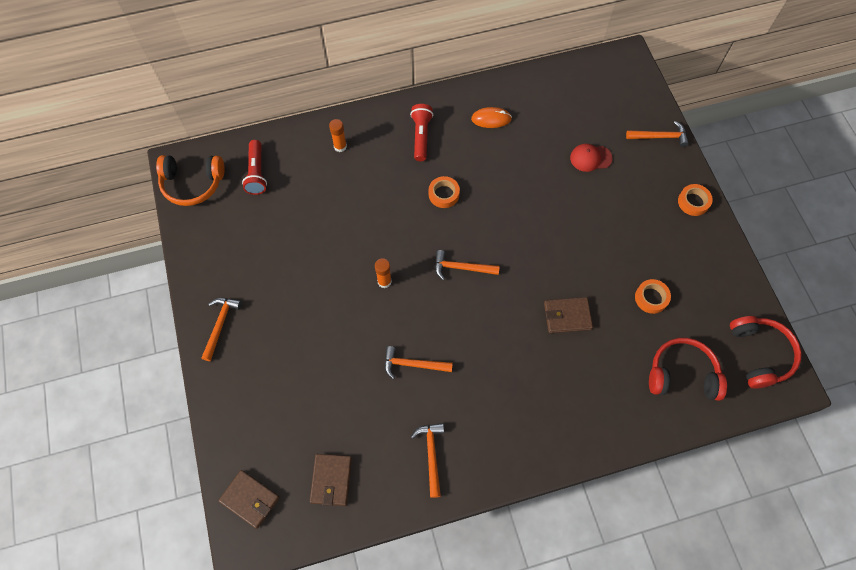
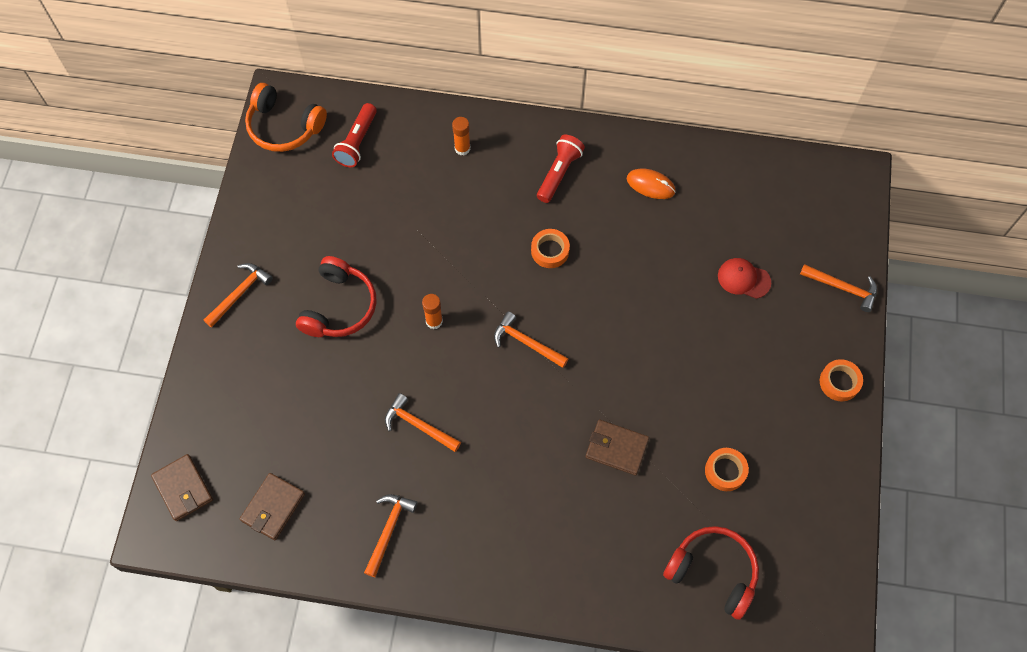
camera: 25 degrees right, 0 degrees up
red headphones [730,316,802,389] -> red headphones moved to [296,256,376,337]

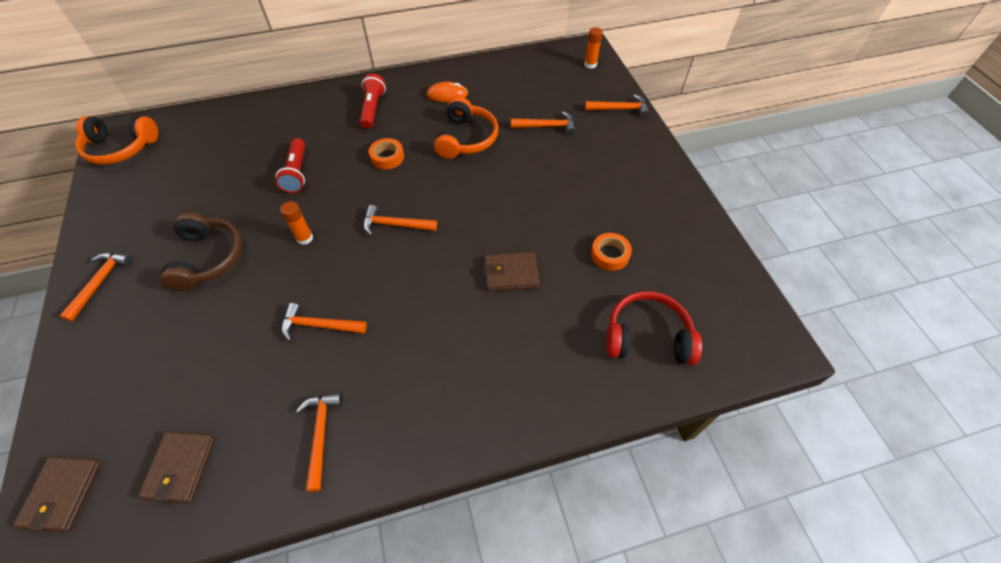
camera: 25 degrees left, 10 degrees down
brown wallet [151,454,213,521] -> brown wallet turned 60 degrees clockwise [13,457,101,531]
red headphones [296,256,376,337] -> brown headphones [160,212,242,291]
red flashlight [332,103,377,167] -> red flashlight moved to [276,138,305,193]
orange glue stick [452,117,470,155] -> orange glue stick moved to [584,27,603,69]
red cap [718,258,771,299] -> orange hammer [511,111,576,135]
orange tape [820,359,863,401] -> none
none -> orange headphones [434,97,499,159]

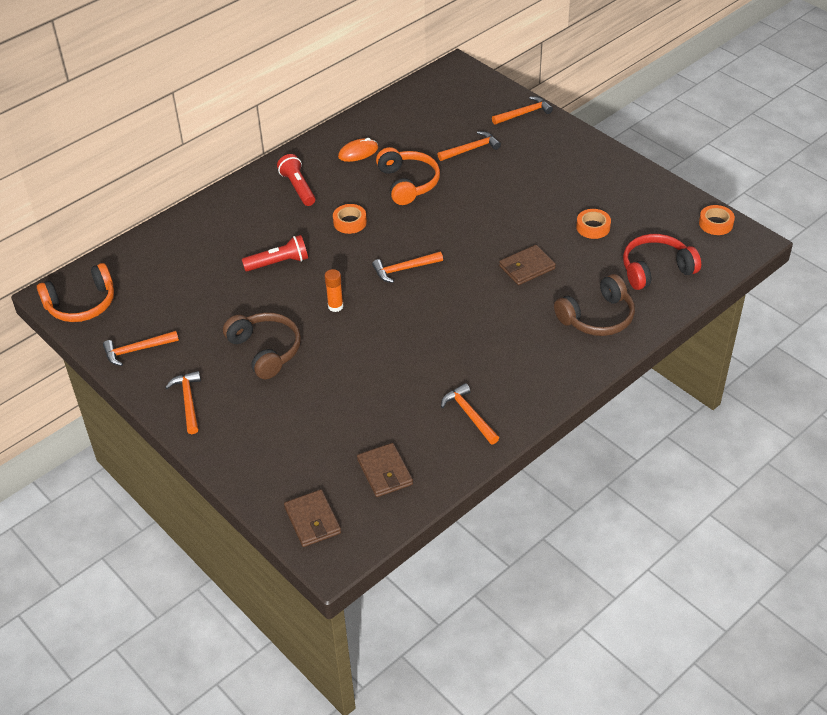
camera: 25 degrees left, 10 degrees down
red flashlight [276,138,305,193] -> red flashlight turned 75 degrees counterclockwise [242,235,308,271]
orange hammer [282,303,367,341] -> orange hammer moved to [103,331,179,366]
orange glue stick [584,27,603,69] -> none
none -> brown headphones [554,274,635,336]
none -> orange tape [699,205,735,235]

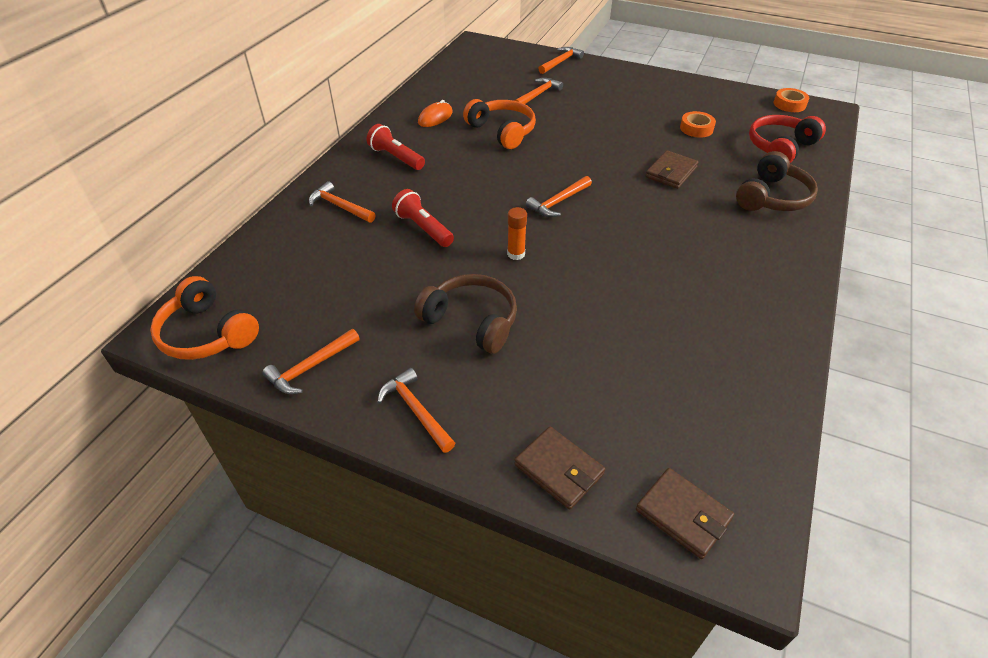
camera: 25 degrees left, 0 degrees up
orange headphones [37,263,114,322] -> orange headphones turned 90 degrees clockwise [150,276,259,360]
red flashlight [242,235,308,271] -> red flashlight turned 90 degrees counterclockwise [392,189,454,247]
orange tape [333,204,367,234] -> none
brown wallet [357,443,413,497] -> brown wallet moved to [514,427,605,510]
orange hammer [441,383,499,444] -> orange hammer moved to [309,181,376,223]

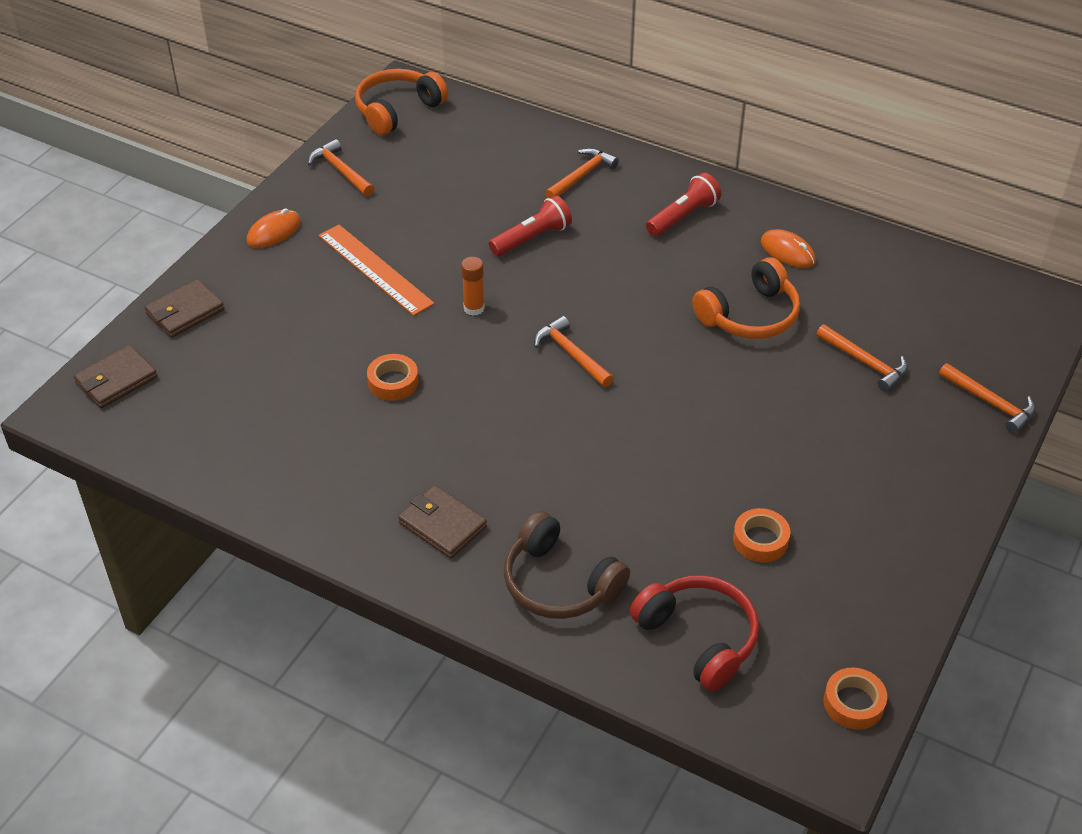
camera: 95 degrees right, 0 degrees up
orange hammer [377,368,455,453] -> orange mouse [247,208,301,248]
brown headphones [414,274,517,354] -> orange ruler [318,225,435,316]
brown wallet [645,150,698,189] -> brown wallet moved to [398,485,487,558]
none -> orange tape [367,354,418,401]

